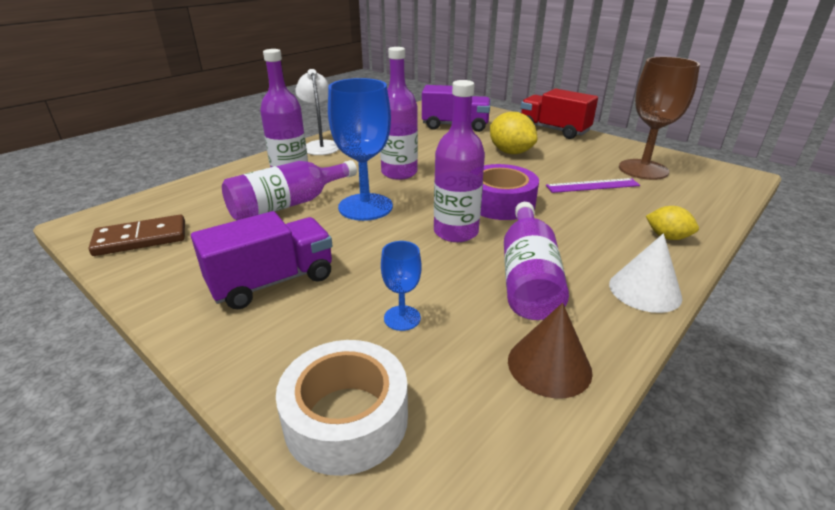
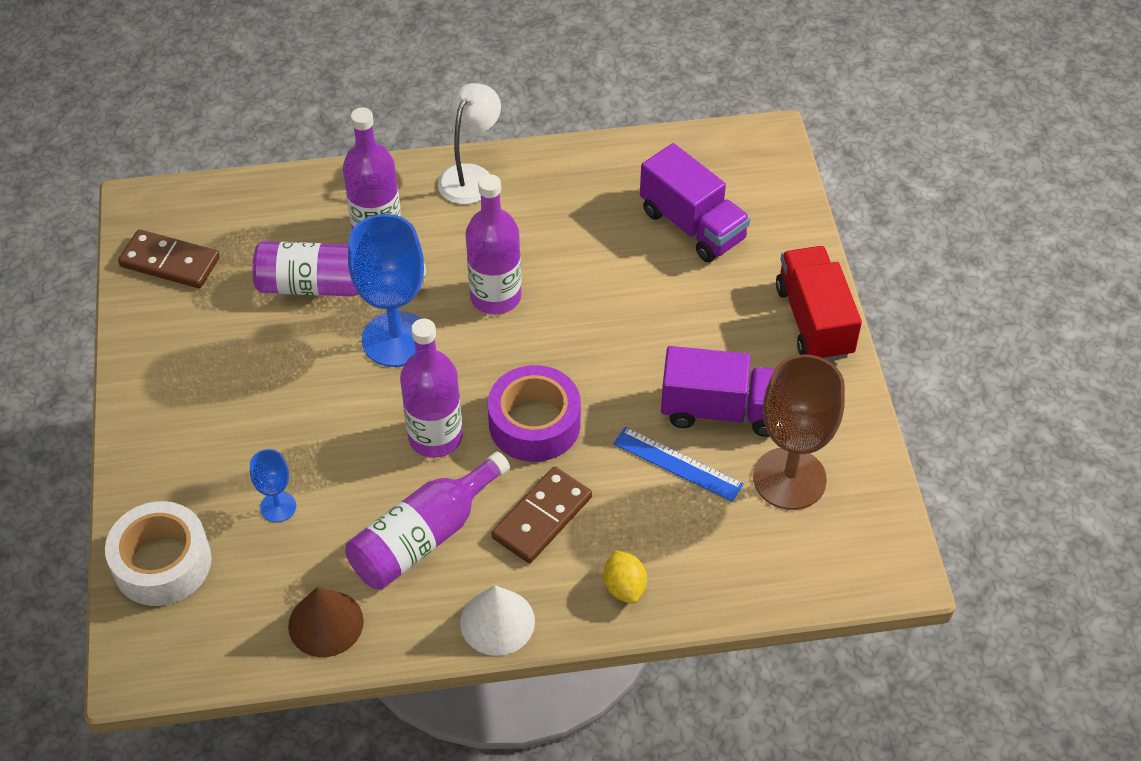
camera: 40 degrees right, 20 degrees up
purple truck [191,211,332,309] -> purple truck moved to [661,346,774,437]
yellow lemon [490,112,538,154] -> none
purple ruler [546,178,640,193] -> blue ruler [613,427,744,502]
none -> brown domino [491,467,592,563]

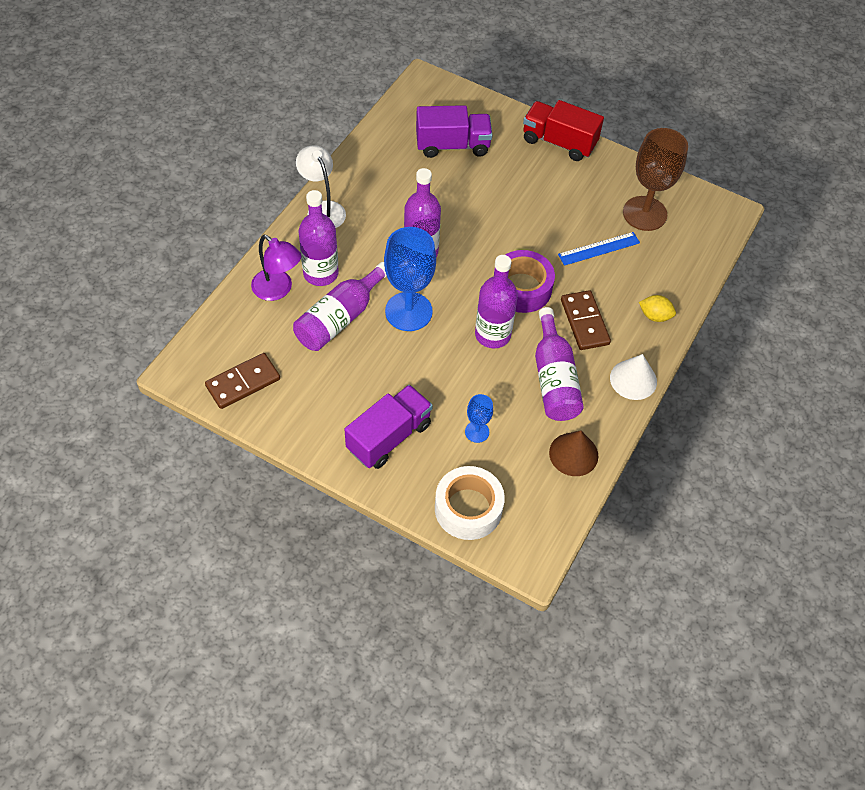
camera: 55 degrees left, 5 degrees up
purple truck [661,346,774,437] -> purple truck moved to [344,385,433,469]
none -> purple lamp [251,235,301,301]

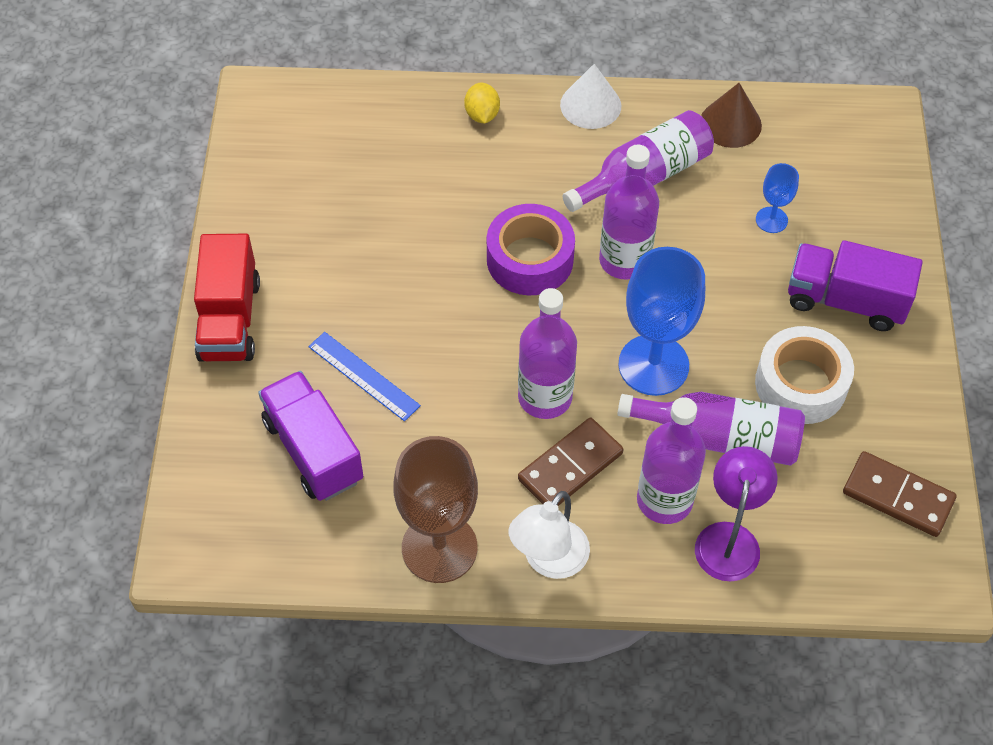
camera: 115 degrees left, 0 degrees up
white tape [435,466,505,540] -> white tape moved to [755,326,854,424]
blue ruler [558,232,640,266] -> blue ruler moved to [308,332,421,421]
brown domino [561,290,611,350] -> brown domino moved to [518,418,623,506]
brown goblet [623,128,688,231] -> brown goblet moved to [393,436,478,583]

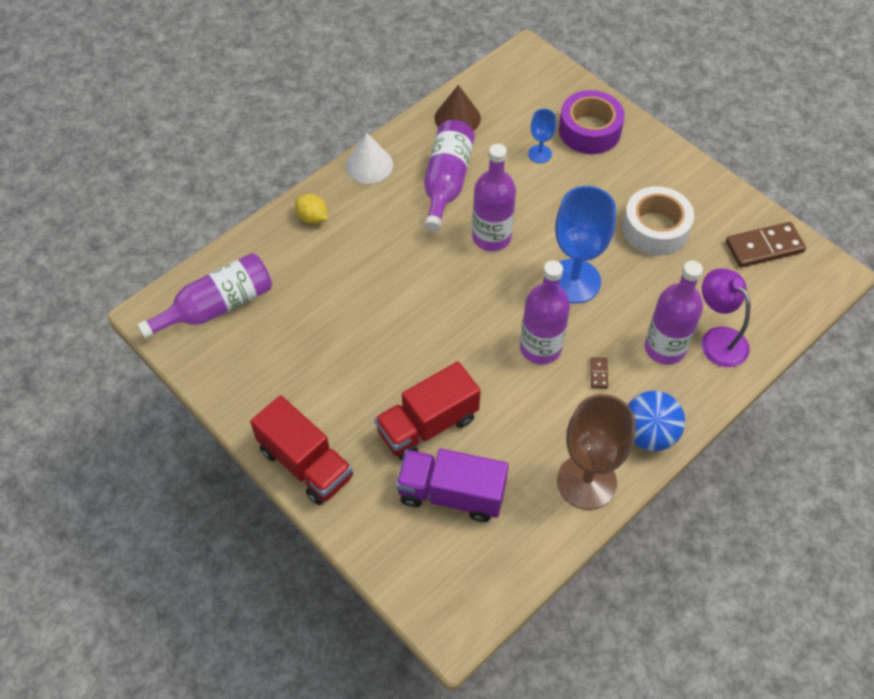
camera: 45 degrees left, 0 degrees up
blue ruler [308,332,421,421] -> red truck [374,362,481,461]
purple tape [487,204,575,295] -> purple tape moved to [559,90,625,154]
white lamp [508,491,590,579] -> blue ball [628,390,685,451]
brown domino [518,418,623,506] -> brown domino [590,357,608,388], size x0.44
purple bottle [617,392,805,466] -> purple bottle moved to [137,253,272,339]
purple truck [788,240,923,331] -> none

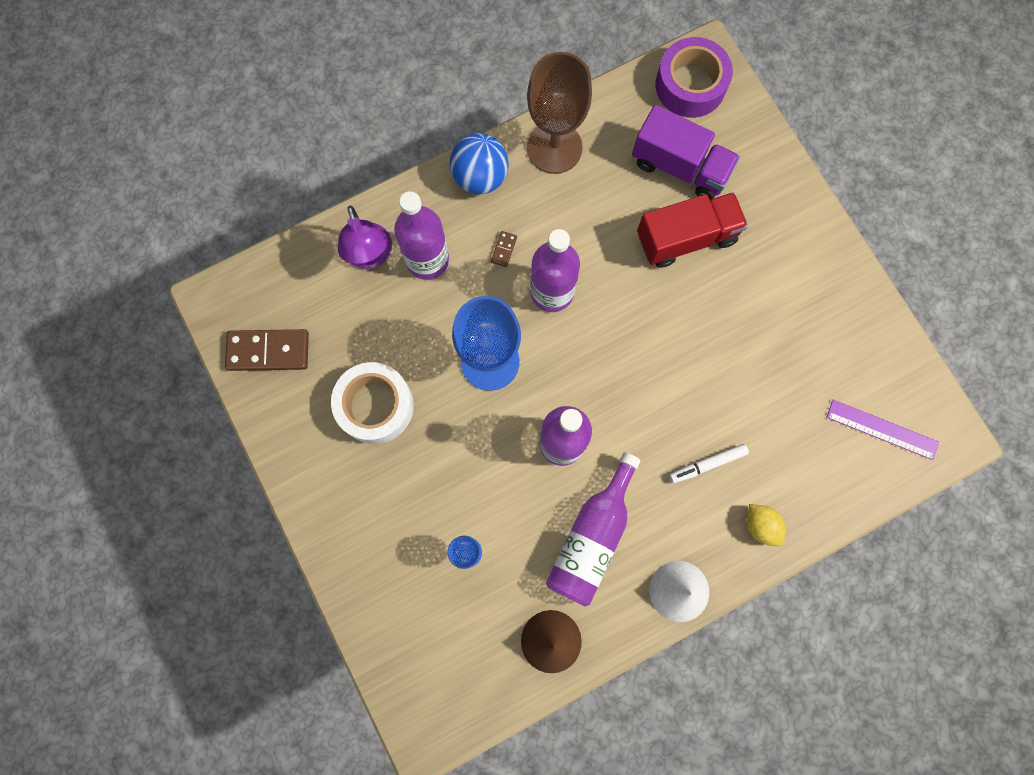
camera: 165 degrees left, 20 degrees up
purple bottle [137,253,272,339] -> purple ruler [826,400,939,460]
red truck [250,395,353,505] -> none
purple tape [559,90,625,154] -> purple tape moved to [656,37,733,118]
none -> white marker [669,444,749,483]

